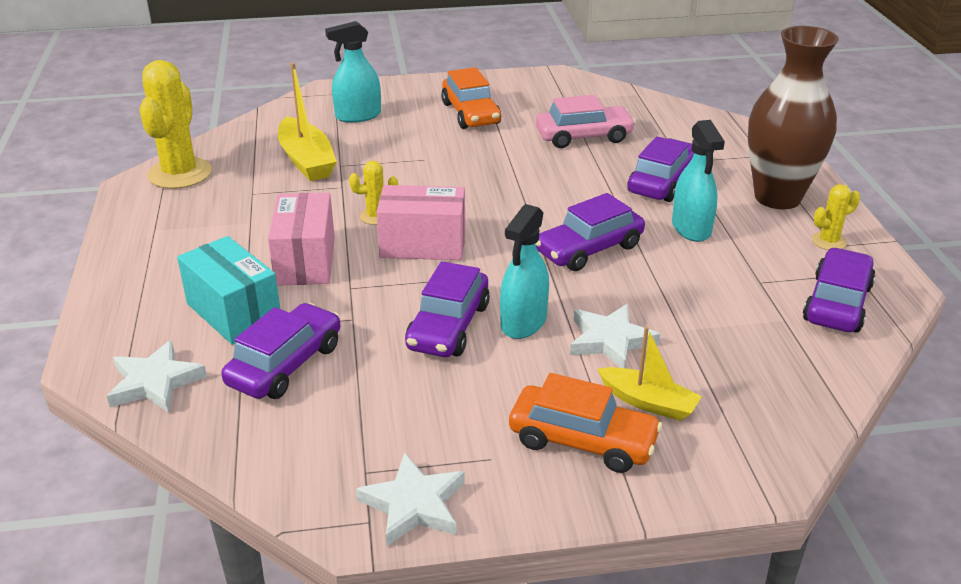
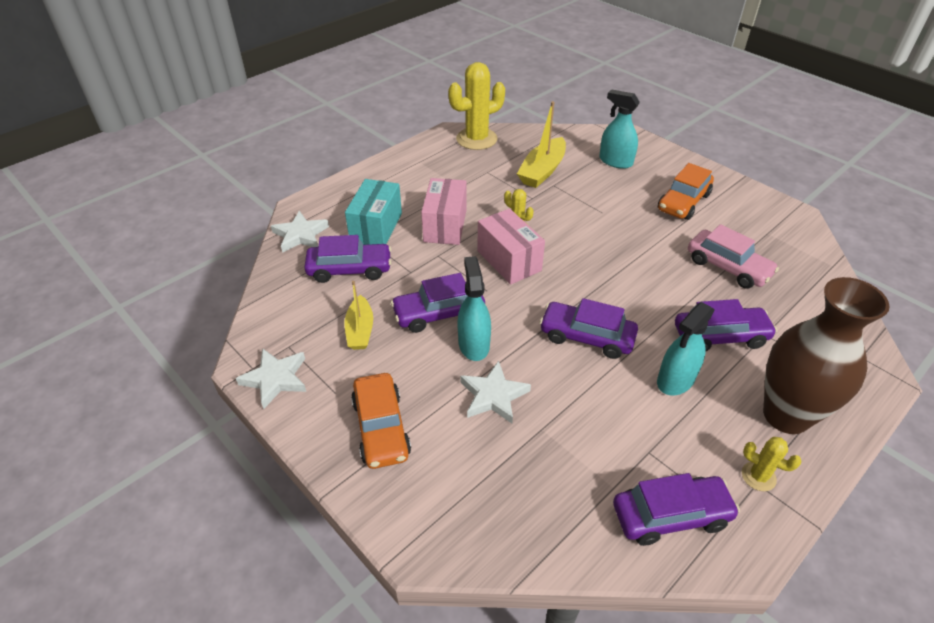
camera: 55 degrees right, 10 degrees up
pink box [268,193,335,286] -> pink box turned 45 degrees counterclockwise [421,178,466,245]
turquoise spray bottle [500,204,549,339] -> turquoise spray bottle turned 90 degrees clockwise [457,256,491,361]
yellow boat [597,326,702,421] -> yellow boat moved to [345,281,373,350]

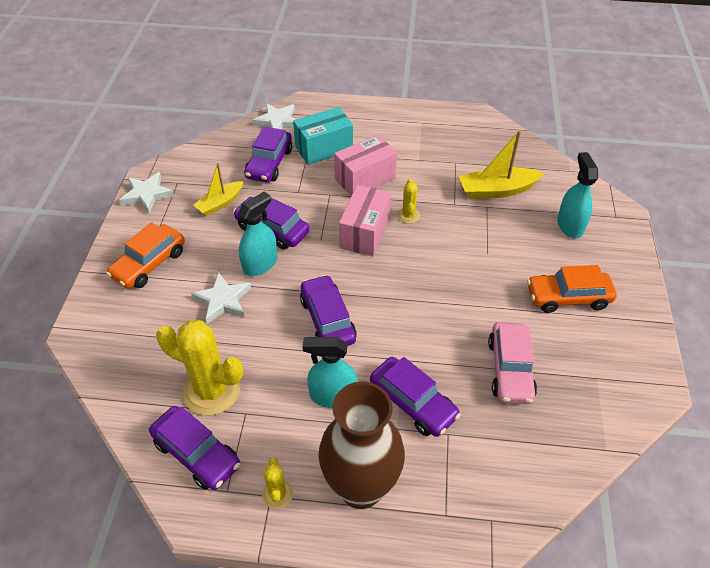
camera: 50 degrees right, 5 degrees up
purple car [304,235,391,283] -> purple car turned 60 degrees clockwise [244,126,292,182]
yellow cactus [448,62,505,150] -> yellow cactus moved to [156,320,243,416]

